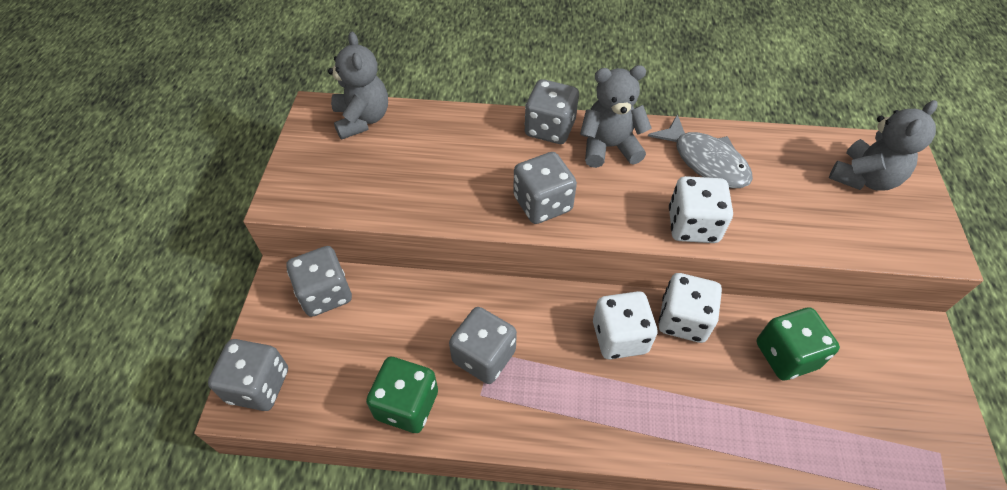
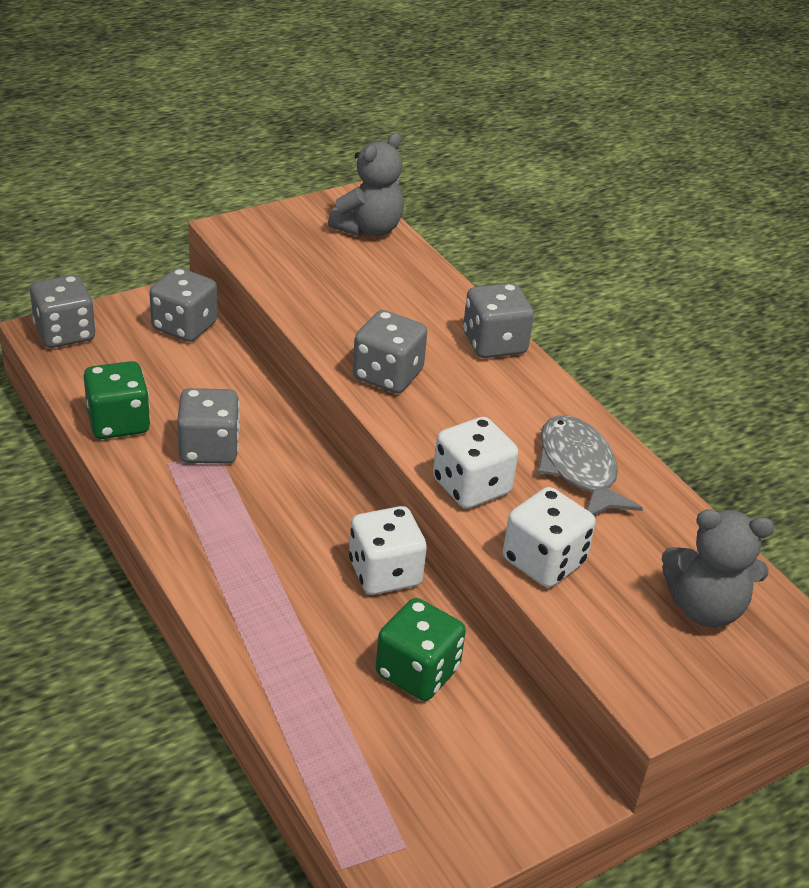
camera: 50 degrees right, 15 degrees down
grey teddy bear [580,65,652,168] -> none
white dice [593,291,657,359] -> white dice moved to [503,487,596,588]
grey fish [648,114,753,188] -> grey fish turned 150 degrees clockwise [537,415,643,515]

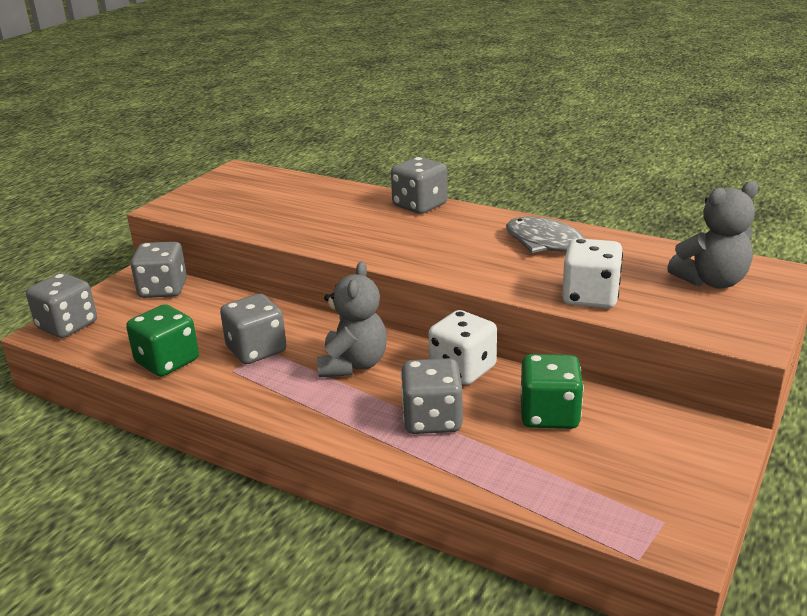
camera: 25 degrees left, 10 degrees down
grey teddy bear [328,133,404,237] -> grey teddy bear moved to [317,262,387,378]
grey dice [353,310,427,393] -> grey dice moved to [401,358,463,434]
white dice [433,417,518,509] -> none

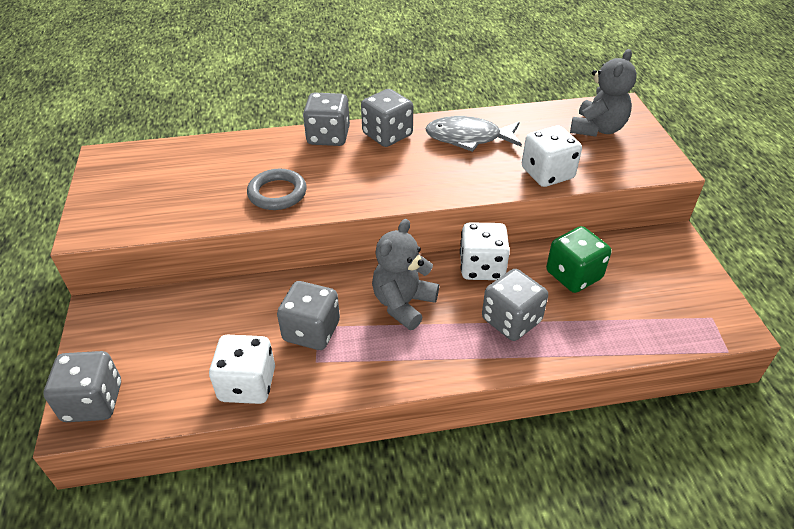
camera: 40 degrees left, 15 degrees up
green dice [126,304,199,377] -> white dice [209,335,275,404]
grey dice [131,241,187,298] -> grey dice moved to [361,89,413,147]
grey teddy bear [317,262,387,378] -> grey teddy bear turned 120 degrees counterclockwise [372,219,439,330]
none -> grey ring [247,169,307,210]

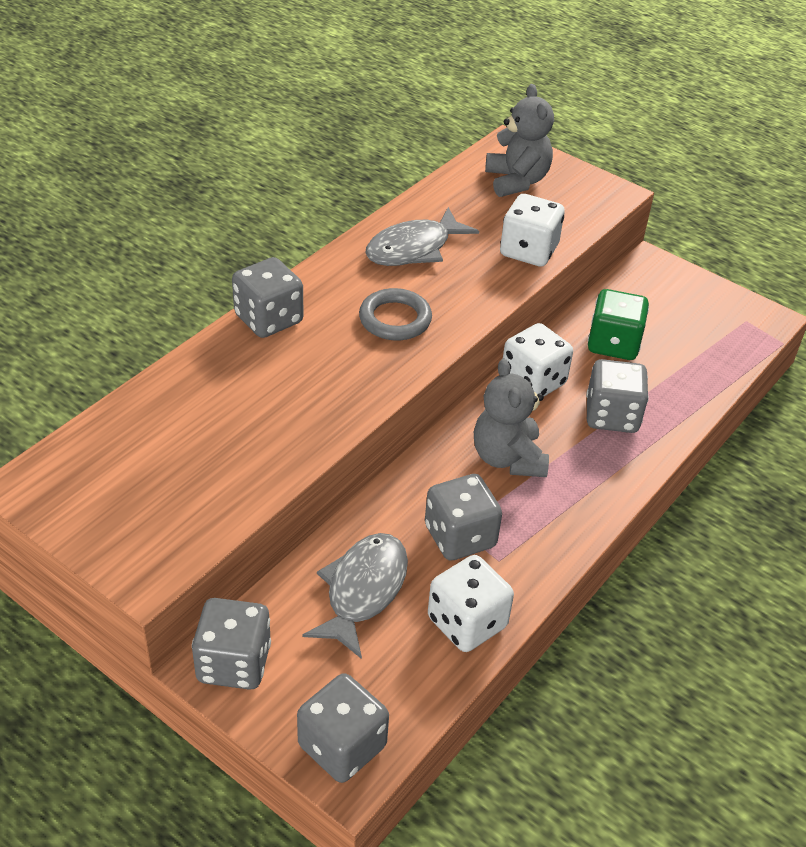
camera: 45 degrees left, 0 degrees up
grey ring [247,169,307,210] -> grey ring moved to [359,288,432,340]
grey dice [361,89,413,147] -> grey dice moved to [192,598,271,690]
none -> grey fish [303,533,408,659]

